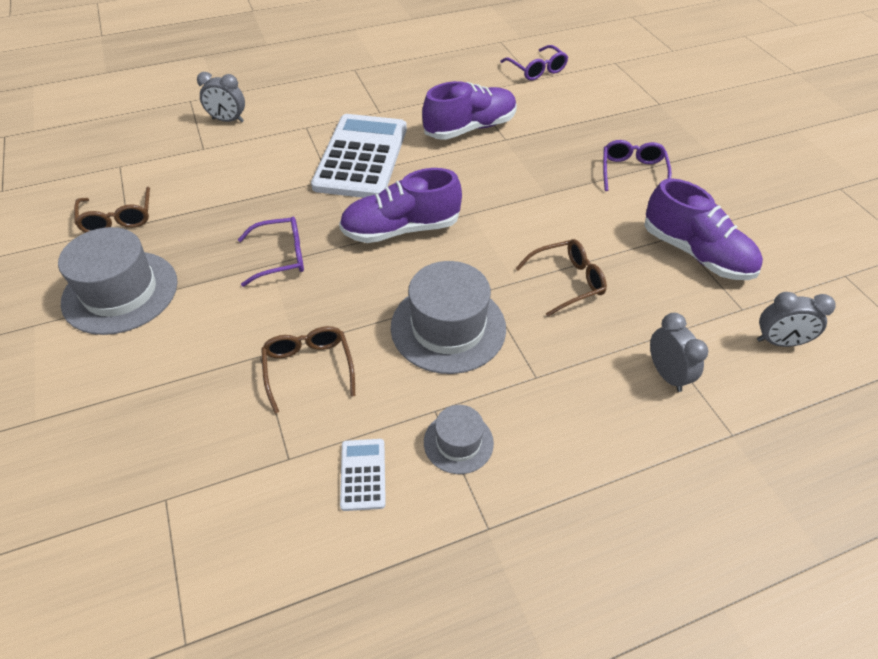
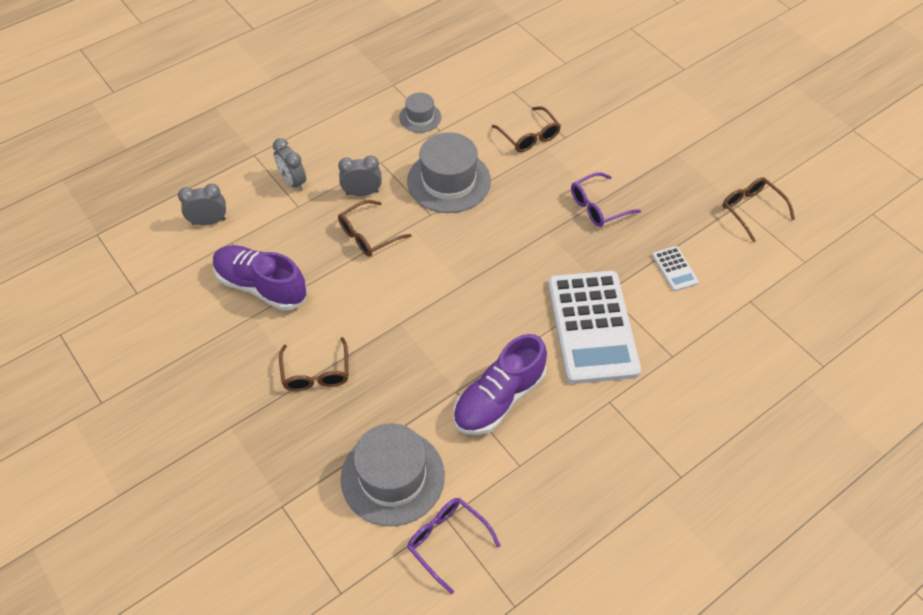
camera: 165 degrees right, 5 degrees up
grey hat [58,227,178,335] -> grey hat moved to [341,423,445,526]
grey clock [197,72,245,123] -> grey clock moved to [338,156,382,196]
purple shoe [339,168,462,243] -> none
white calculator [340,439,386,511] -> white calculator moved to [652,246,699,291]
purple glasses [603,140,672,191] -> brown glasses [279,337,349,391]

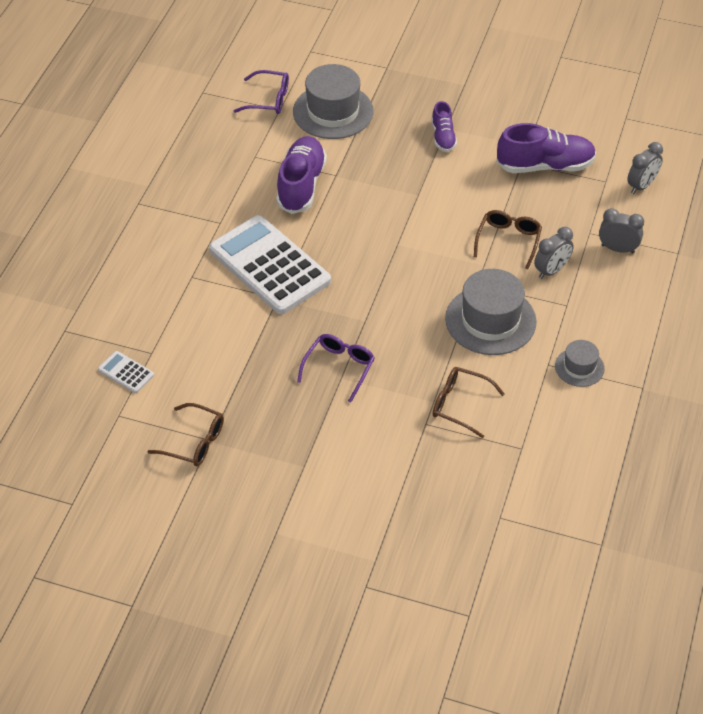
camera: 145 degrees right, 5 degrees down
brown glasses [279,337,349,391] -> purple shoe [432,101,457,152]
white calculator [652,246,699,291] -> white calculator moved to [98,351,154,393]

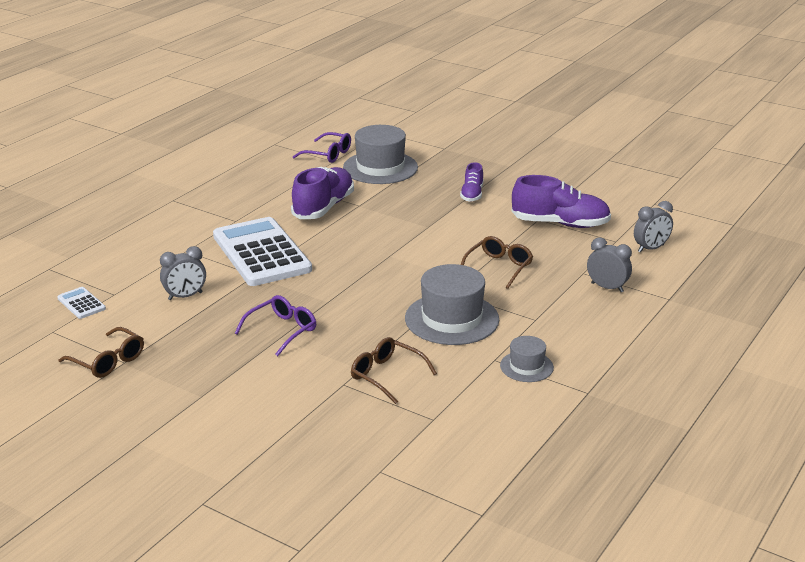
camera: 15 degrees right, 20 degrees down
grey clock [534,227,574,279] -> grey clock moved to [160,246,206,300]

